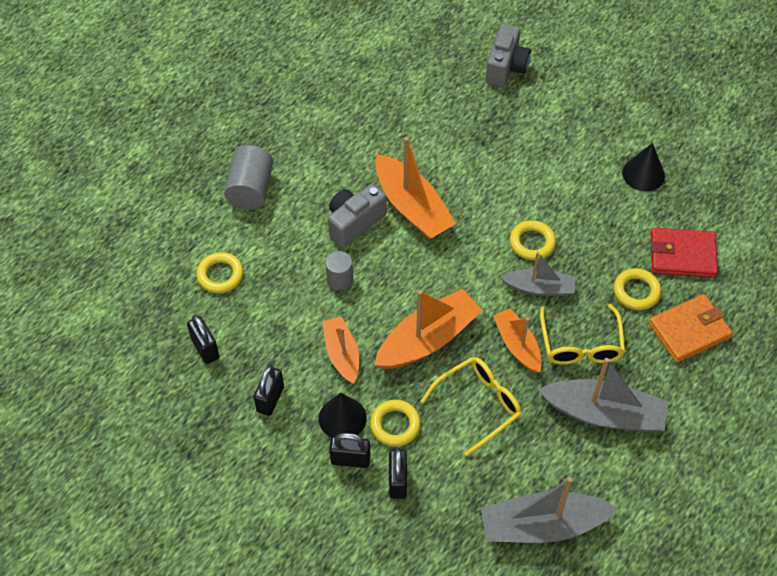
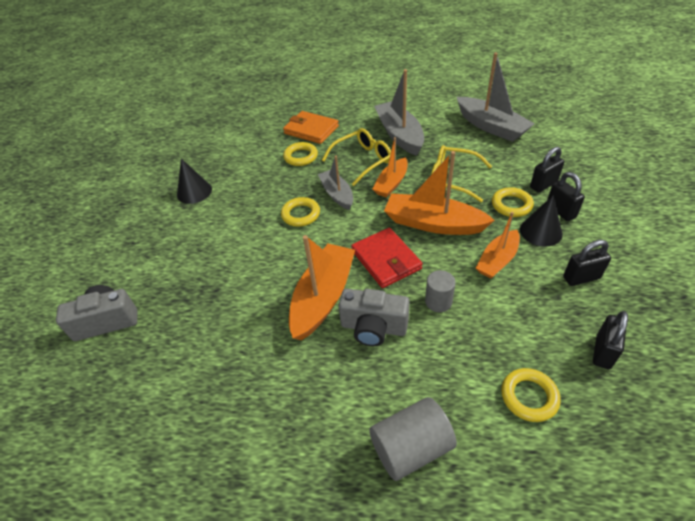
camera: 120 degrees left, 10 degrees down
red wallet [650,228,718,278] -> red wallet moved to [351,228,423,288]

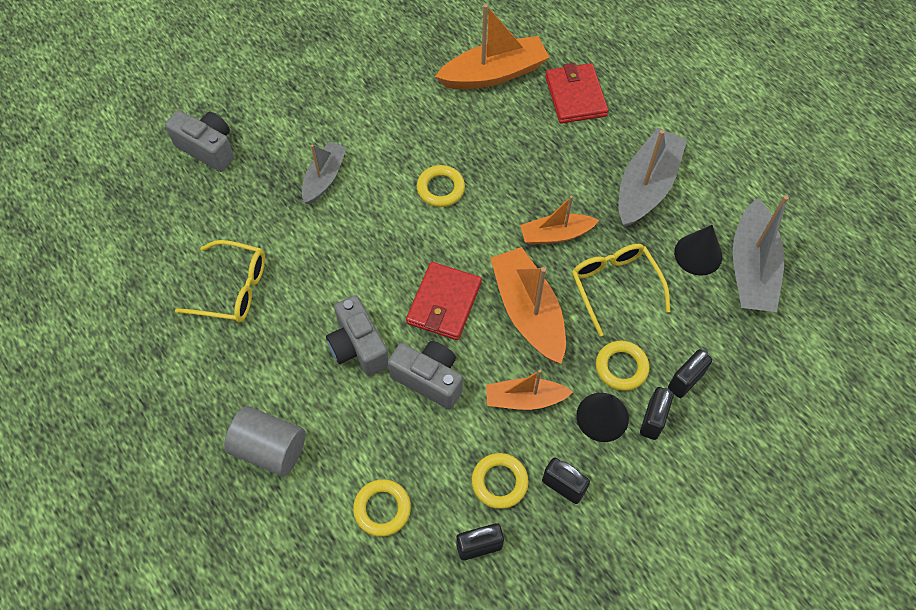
camera: 45 degrees right, 15 degrees up
black cone [177,159,212,204] -> black cone moved to [674,225,722,276]
orange wallet [283,111,339,144] -> red wallet [545,63,608,124]
yellow ring [283,142,318,166] -> yellow ring moved to [472,453,529,509]
orange boat [289,235,355,340] -> orange boat moved to [435,4,550,89]
grey boat [318,156,353,210] -> grey boat moved to [302,141,347,205]
yellow glasses [322,128,391,186] -> yellow glasses moved to [175,240,265,322]
grey cylinder [425,270,456,312] -> grey camera [388,341,463,409]
black padlock [530,147,565,193] -> black padlock turned 60 degrees counterclockwise [668,349,712,398]

